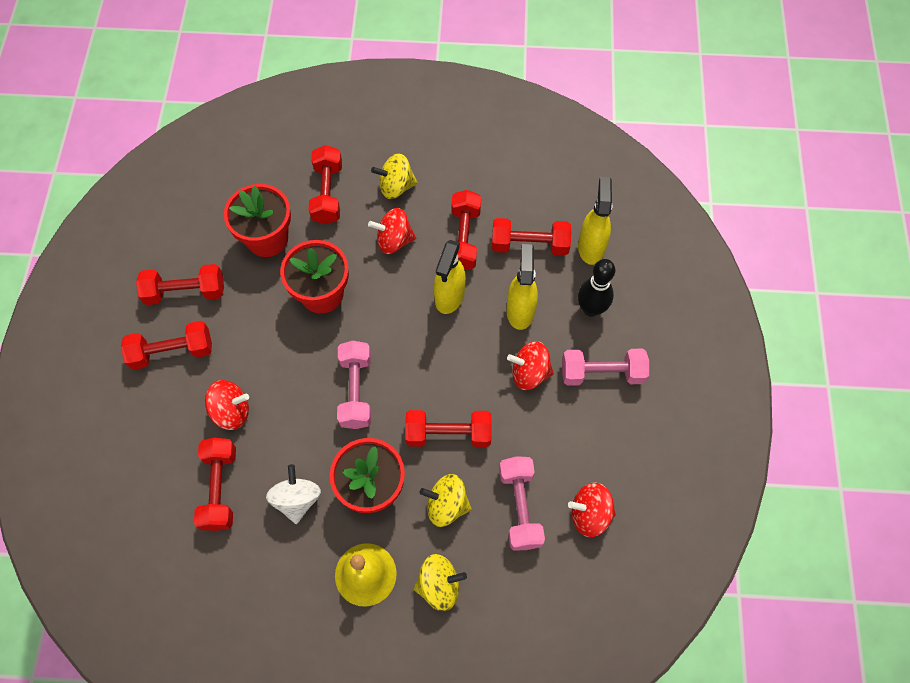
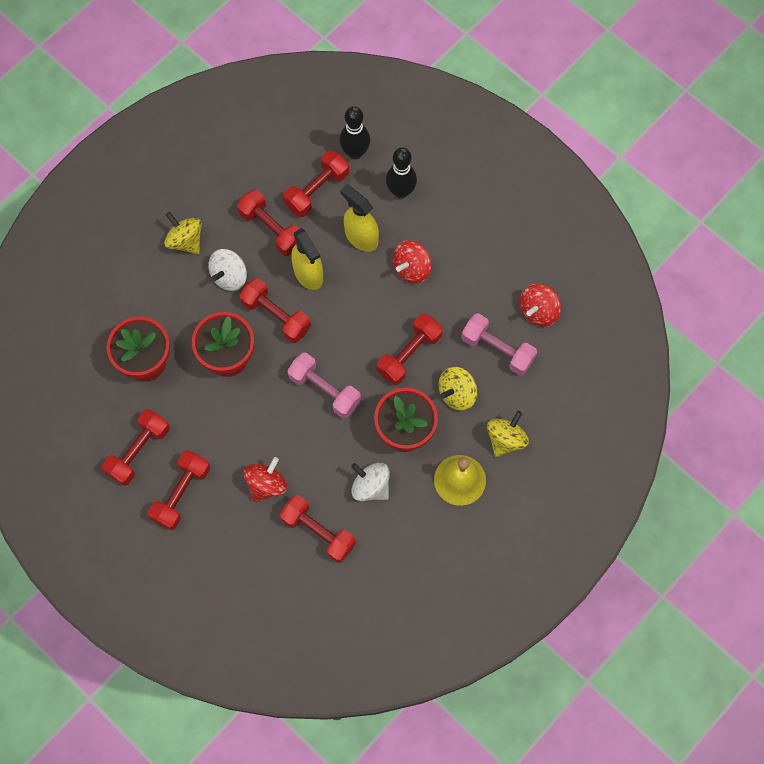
camera: 50 degrees left, 5 degrees up
red dumbbell [309,145,342,224] -> red dumbbell moved to [239,278,311,343]
red spinning top [368,208,416,254] -> white spinning top [208,249,247,291]
yellow spinning top [371,153,417,199] -> yellow spinning top turned 105 degrees clockwise [164,212,202,254]
pink dumbbell [562,349,649,386] -> none
yellow spray bottle [578,177,613,265] -> black bowling pin [340,106,370,159]

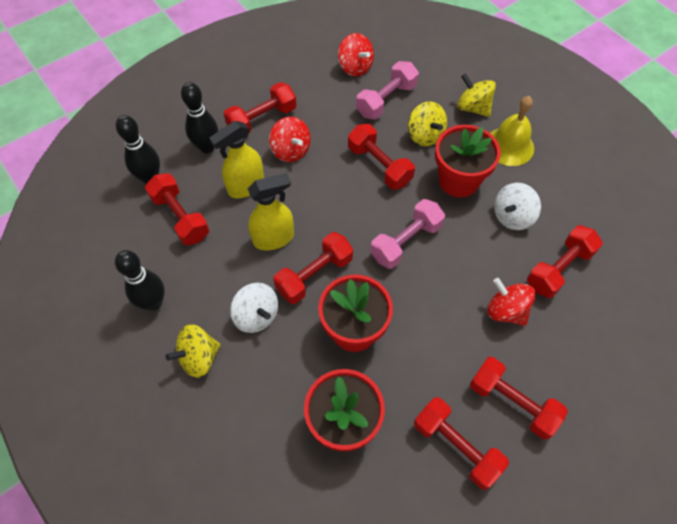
camera: 80 degrees left, 10 degrees down
red dumbbell [237,190,299,256] -> red dumbbell moved to [223,82,297,133]
none -> black bowling pin [115,250,165,311]

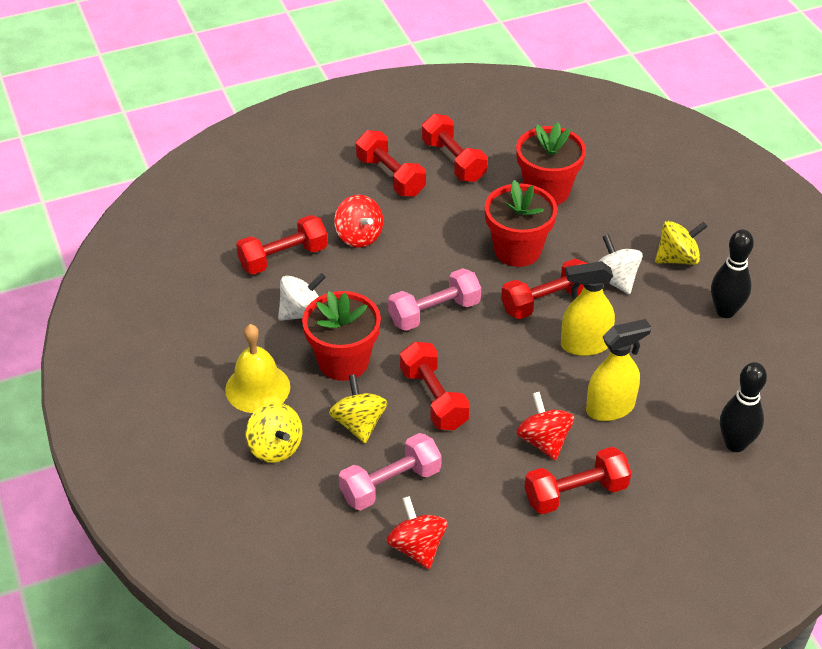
camera: 165 degrees left, 15 degrees down
red dumbbell [145,173,209,246] -> none
black bowling pin [181,82,218,153] -> none

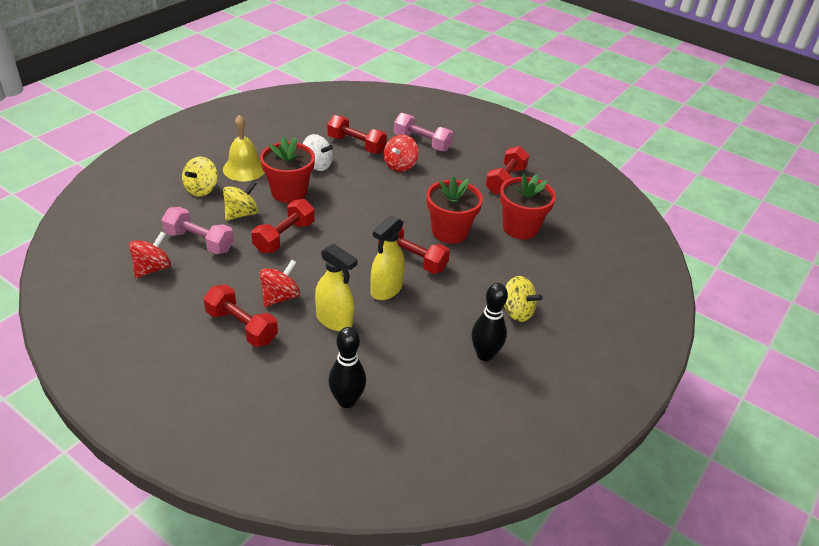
camera: 55 degrees right, 5 degrees down
red dumbbell [356,130,426,197] -> none
pink dumbbell [388,268,481,331] -> pink dumbbell moved to [394,113,453,151]
yellow spray bottle [561,261,615,356] -> yellow spray bottle turned 105 degrees counterclockwise [371,215,405,300]
white spinning top [598,234,643,294] -> none

